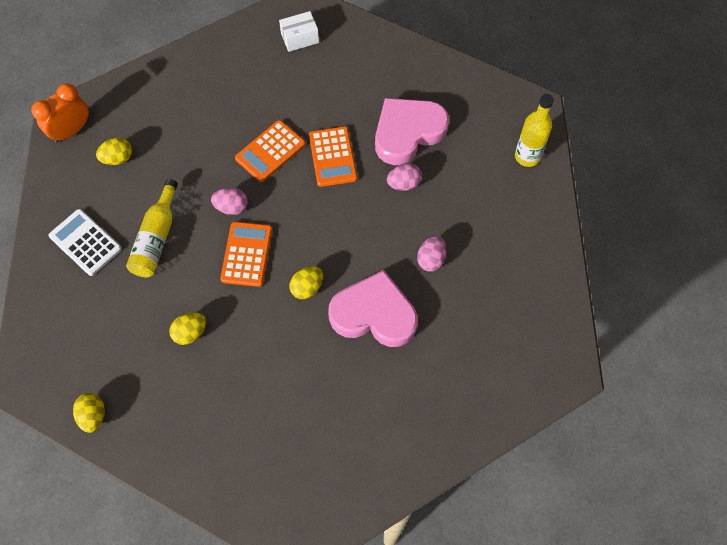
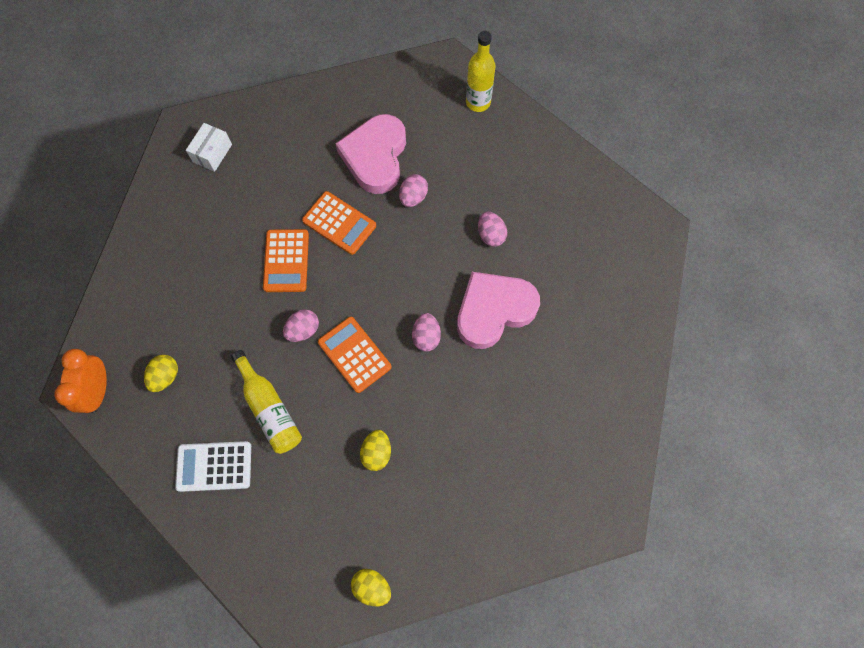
camera: 45 degrees left, 5 degrees up
yellow egg [289,266,323,299] -> pink egg [412,313,441,351]

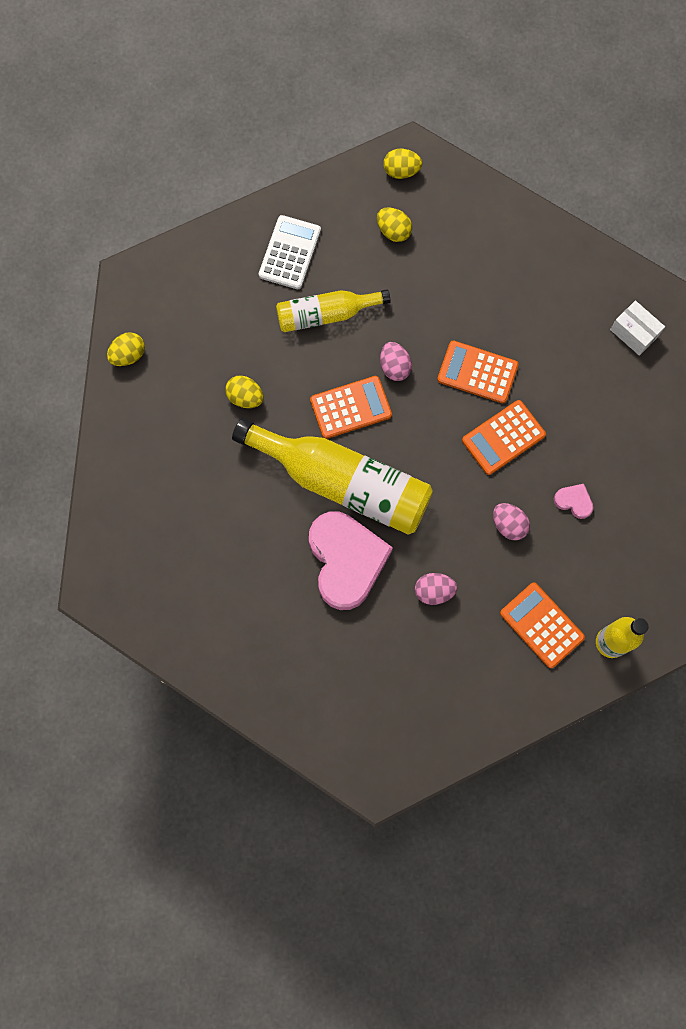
camera: 110 degrees right, 5 degrees up
orange clock [54,349,107,413] -> yellow egg [383,149,422,179]
pink heart [335,114,406,194] -> pink heart [554,484,593,519], size x0.41
pink egg [412,313,441,351] -> yellow bottle [232,418,433,535]
none -> orange calculator [500,583,585,668]

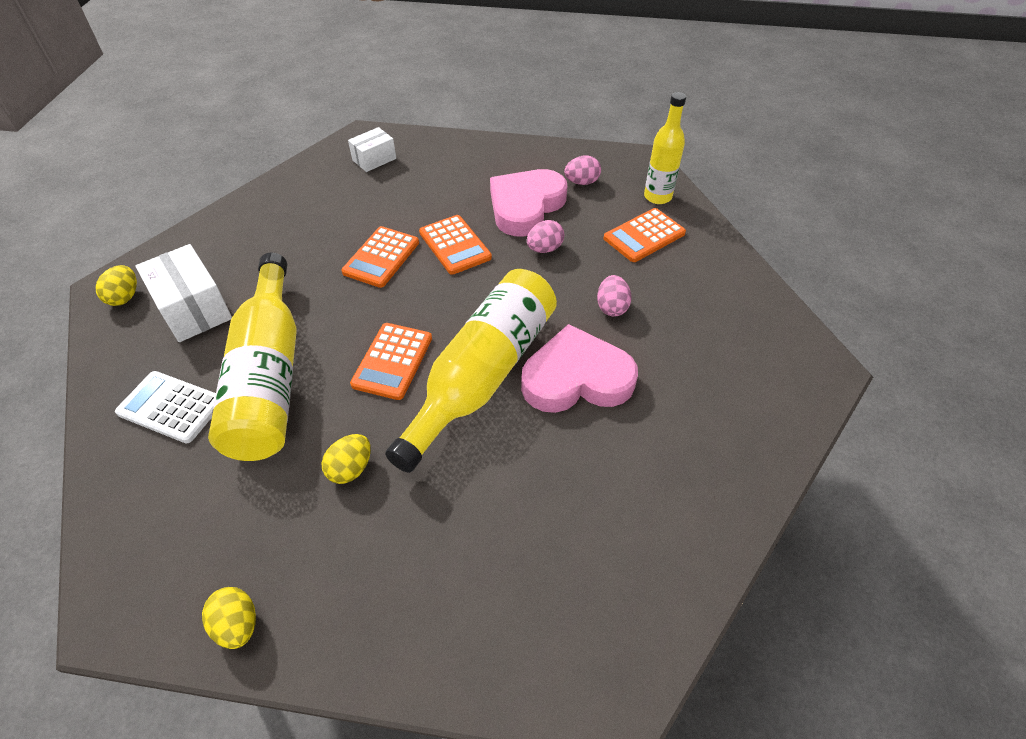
camera: 85 degrees left, 25 degrees down
yellow bottle [276,289,391,332] -> yellow bottle [208,253,297,461], size x1.74
orange calculator [310,376,392,439] -> orange calculator turned 150 degrees counterclockwise [350,323,432,400]
yellow egg [377,207,412,242] -> white box [135,244,232,342]
pink egg [380,342,412,381] -> pink egg moved to [564,155,601,185]
pink heart [554,484,593,519] -> pink heart [490,169,567,236], size x2.41

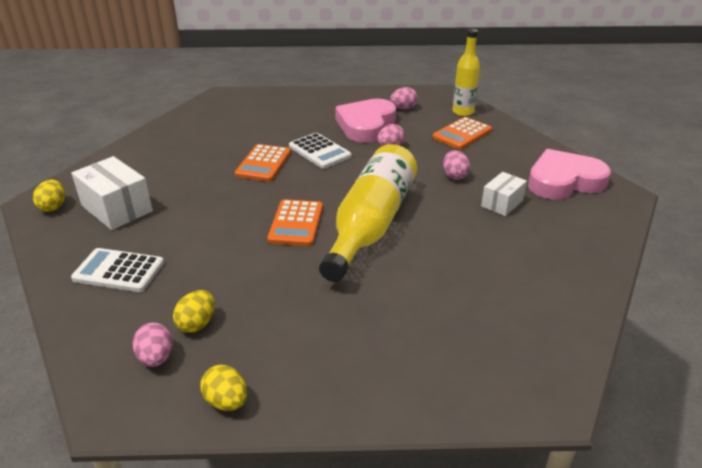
camera: 10 degrees left, 15 degrees down
yellow bottle [208,253,297,461] -> none
yellow egg [322,434,371,484] -> yellow egg moved to [173,290,215,333]
white box [348,127,396,172] -> white box moved to [481,172,527,216]
orange calculator [419,215,492,275] -> white calculator [289,133,352,169]
pink heart [521,324,638,413] -> pink heart moved to [528,149,611,200]
none -> pink egg [133,322,173,367]

